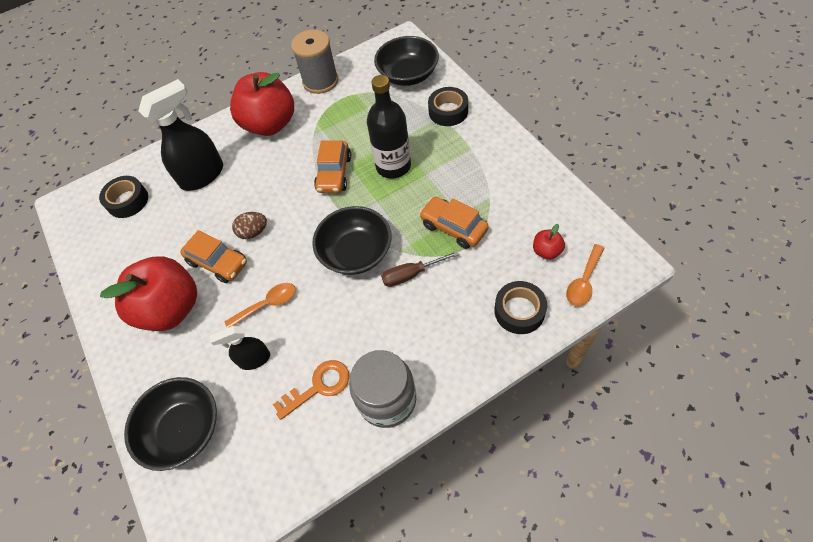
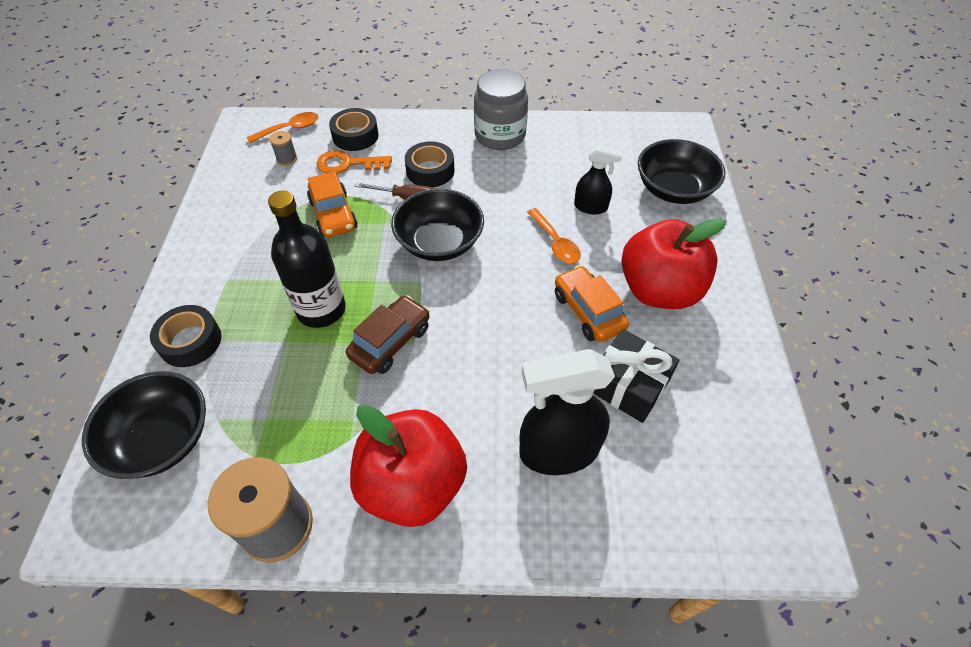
camera: 155 degrees left, 5 degrees down
black tape [99,176,148,218] -> black tape moved to [405,141,455,187]
orange spoon [225,283,296,328] -> orange spoon turned 120 degrees counterclockwise [527,208,581,264]
brown egg [232,212,267,239] -> none
orange key [273,360,349,420] -> orange key moved to [317,150,392,174]
orange car [314,140,351,193] -> brown car [346,295,430,374]
red apple [533,224,565,260] -> grey spool [269,131,297,166]
none -> black gift [593,329,679,423]

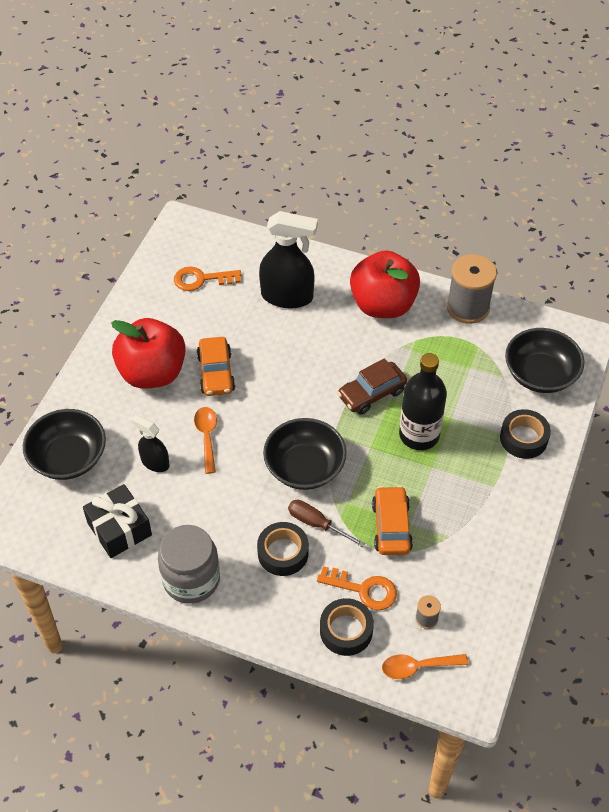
camera: 160 degrees left, 0 degrees up
black gift [593,329,679,423] -> black gift moved to [83,484,152,558]
none -> orange key [174,267,241,291]

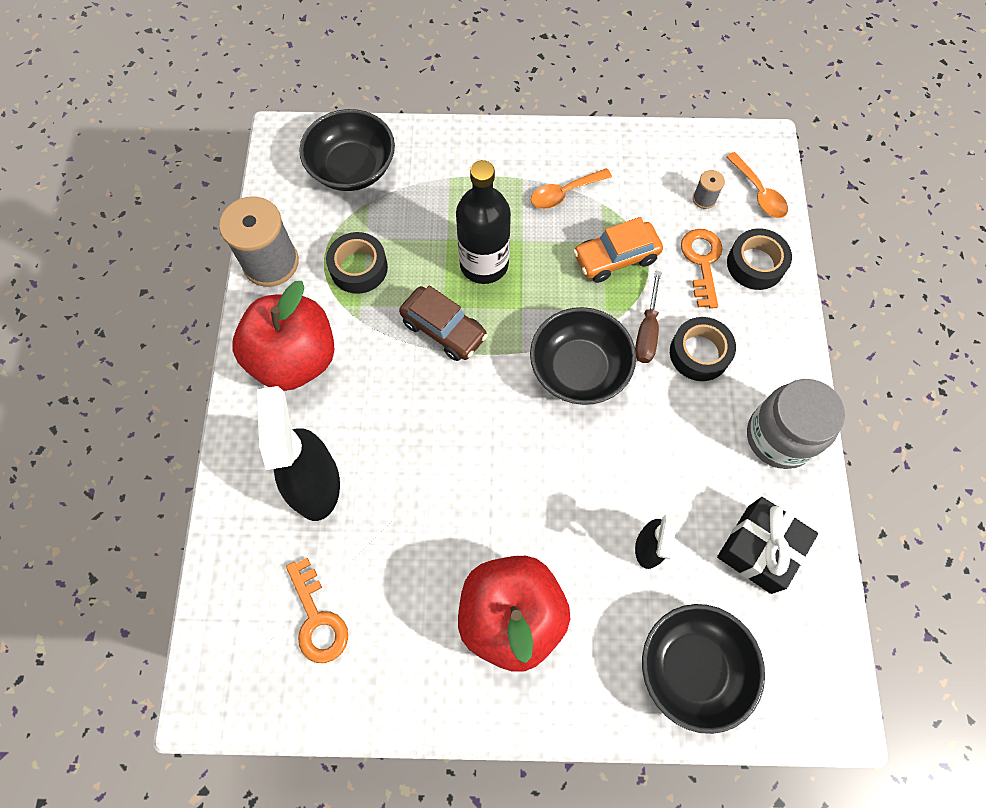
camera: 110 degrees left, 15 degrees up
orange spoon [194,407,217,474] -> orange spoon moved to [531,168,612,209]
orange car [197,337,235,396] -> none
black tape [500,409,551,459] -> black tape moved to [326,232,388,294]

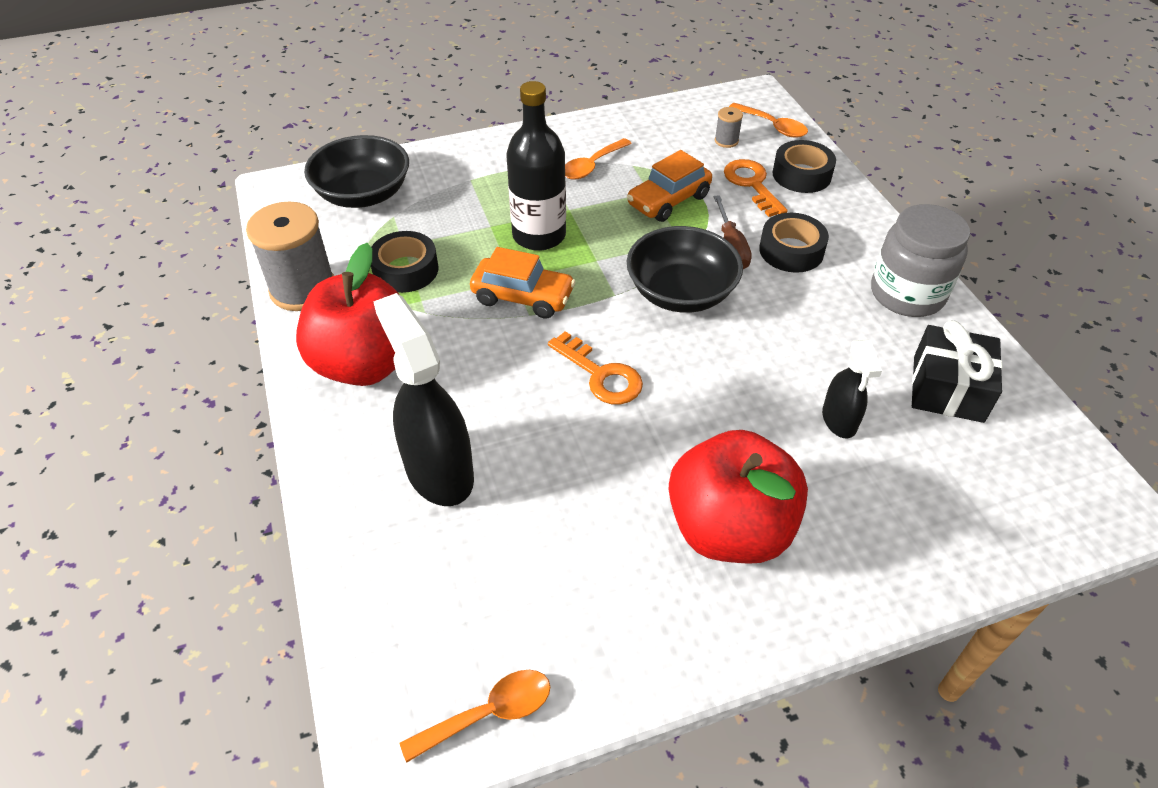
camera: 20 degrees left, 20 degrees down
orange key [286,558,348,663] -> orange key moved to [548,331,643,405]
brown car [399,285,488,361] -> orange car [470,247,576,319]
black bowl [642,604,765,734] -> none
none -> orange spoon [400,670,550,762]

